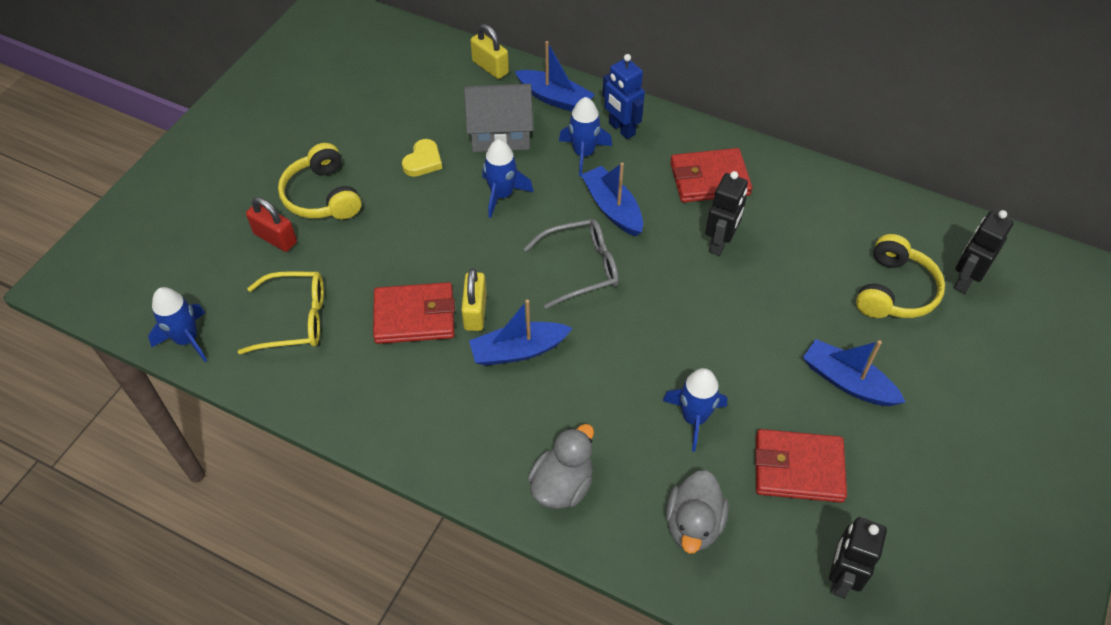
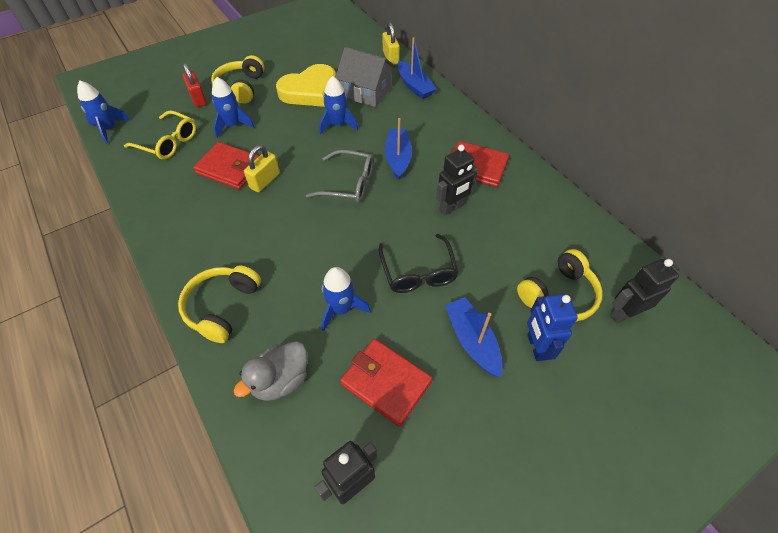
camera: 30 degrees right, 0 degrees up
yellow heart [402,139,442,177] -> yellow heart [276,64,336,107], size x2.05
blue boat [469,300,573,366] -> none
grey duck [528,424,594,509] -> yellow headphones [178,266,261,343]
blue rocket [559,97,612,177] -> blue rocket moved to [212,77,254,137]
blue robot [602,54,645,139] -> blue robot moved to [527,294,578,361]
none -> black glasses [379,234,459,293]

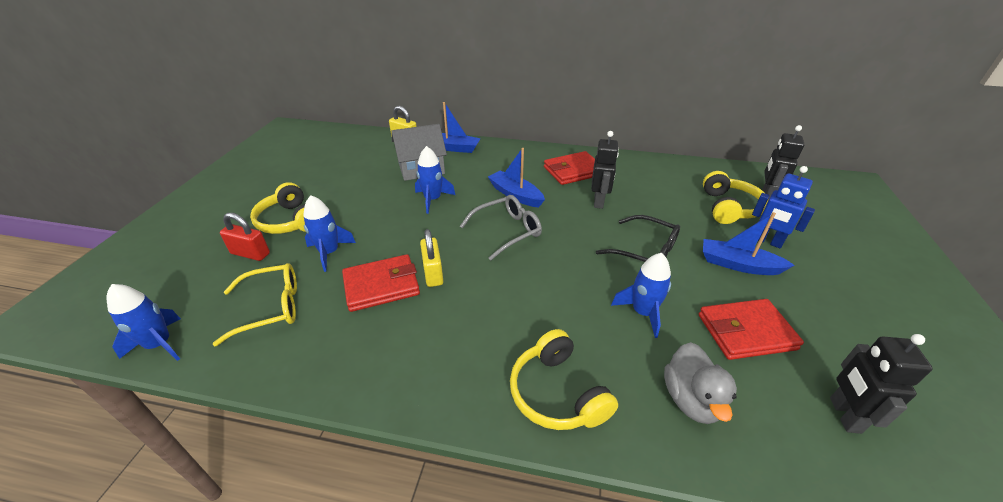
camera: 45 degrees left, 15 degrees down
yellow heart [276,64,336,107] -> none

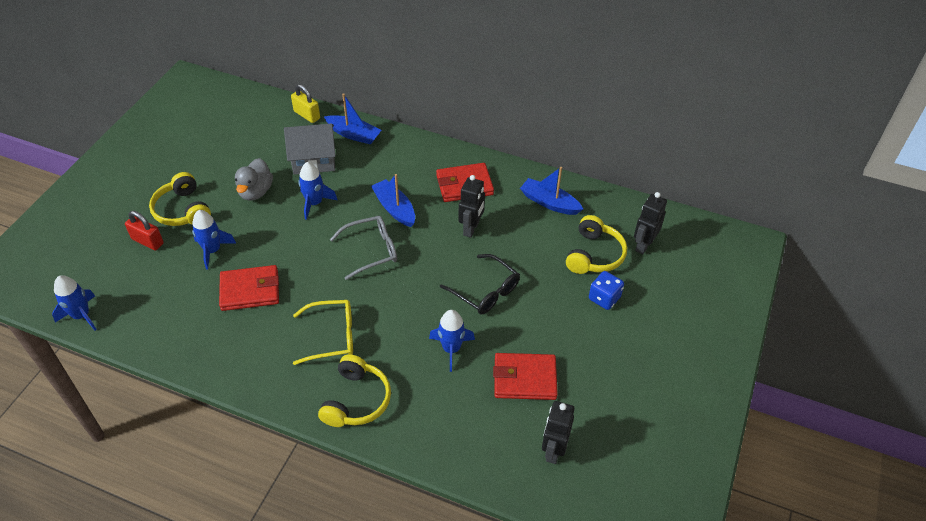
camera: 10 degrees right, 10 degrees up
yellow glasses [212,263,297,346] -> yellow glasses moved to [293,300,353,365]
yellow padlock [420,229,443,287] -> none
yellow headphones [510,329,618,430] -> yellow headphones turned 150 degrees counterclockwise [318,354,391,427]
grey duck [664,342,737,424] -> grey duck moved to [235,158,273,200]
blue boat [703,212,795,275] -> blue boat moved to [520,167,583,215]
blue robot [752,166,815,248] -> blue dice [589,271,624,310]

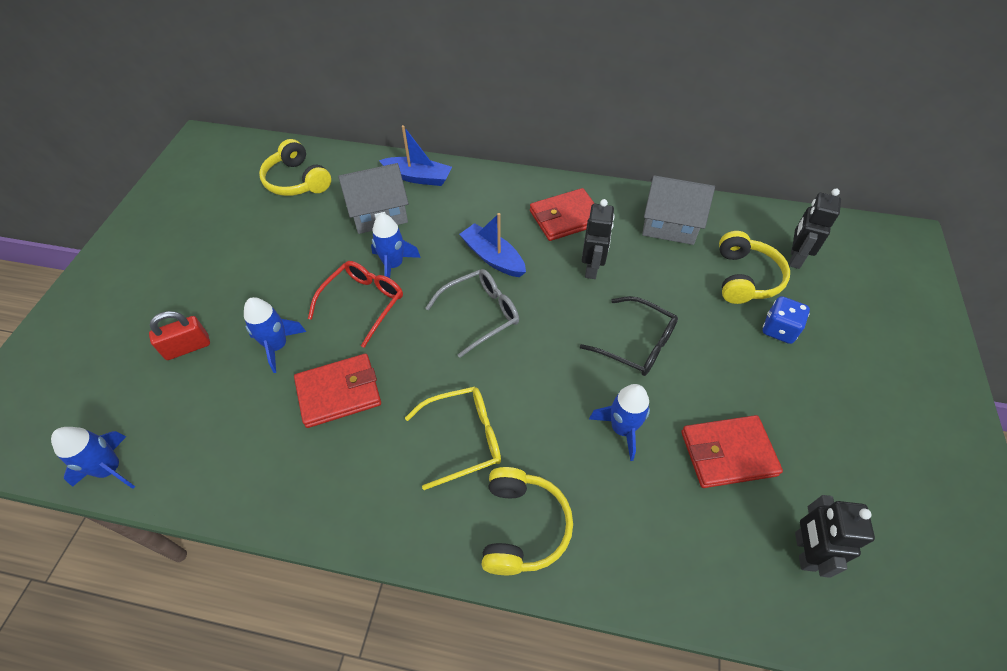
camera: 10 degrees left, 5 degrees up
red padlock [125,211,164,251] -> red padlock turned 45 degrees counterclockwise [149,311,210,360]
yellow headphones [149,172,211,226] -> yellow headphones moved to [259,139,331,196]
grey duck [235,158,273,200] -> none
yellow padlock [291,84,320,123] -> none
blue boat [520,167,583,215] -> grey house [642,175,715,245]
none -> red glasses [308,261,403,348]

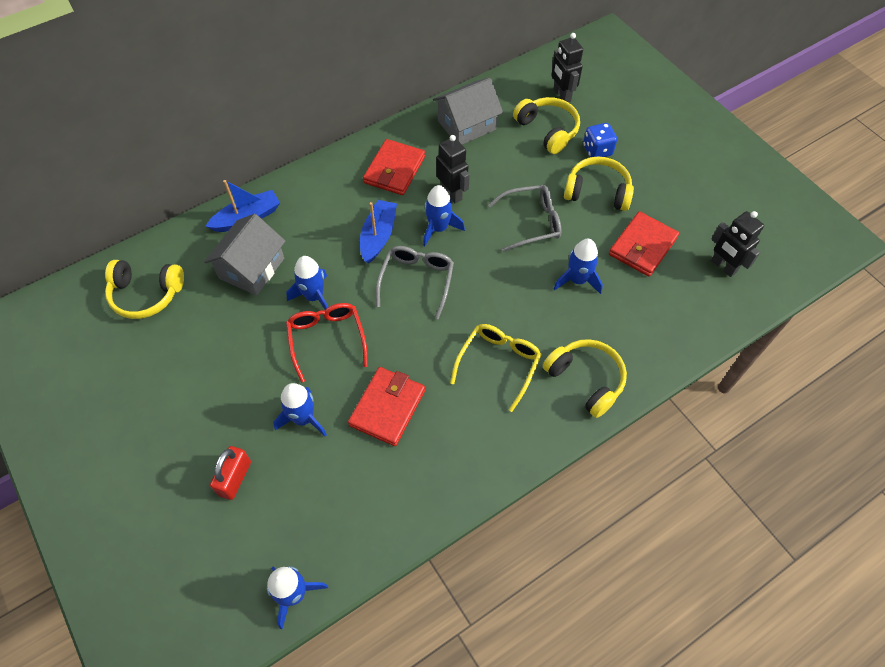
camera: 45 degrees left, 5 degrees up
blue boat [459,213,526,277] -> blue boat turned 105 degrees clockwise [360,200,397,264]
black glasses [580,296,678,376] -> grey glasses [488,185,561,252]
none -> blue rocket [423,185,465,246]
none -> yellow headphones [564,156,634,211]

